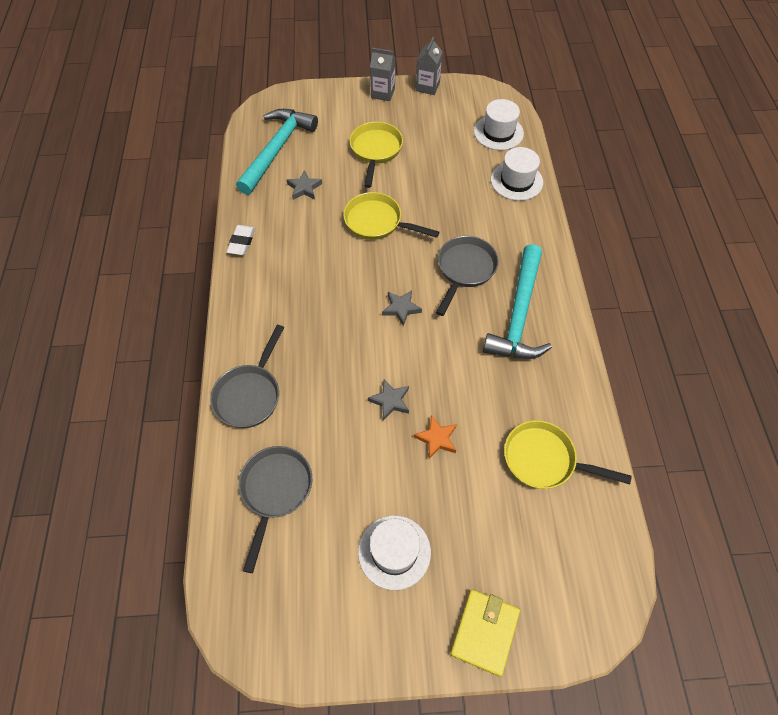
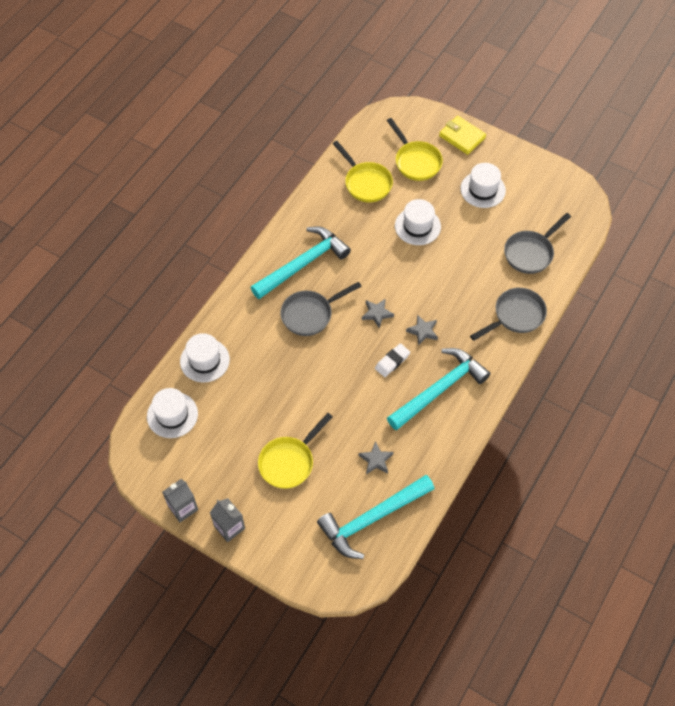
camera: 145 degrees left, 0 degrees up
white eraser [226,225,255,255] -> white eraser moved to [375,343,410,377]
yellow pan [343,192,439,240] -> yellow pan moved to [387,118,443,181]
grey star [368,379,409,421] -> grey star moved to [406,315,438,346]
orange star [414,415,457,459] -> white hat [395,199,441,245]
yellow wallet [450,590,520,677] -> yellow wallet turned 75 degrees clockwise [439,116,486,155]
none -> turquoise hammer [387,348,490,430]

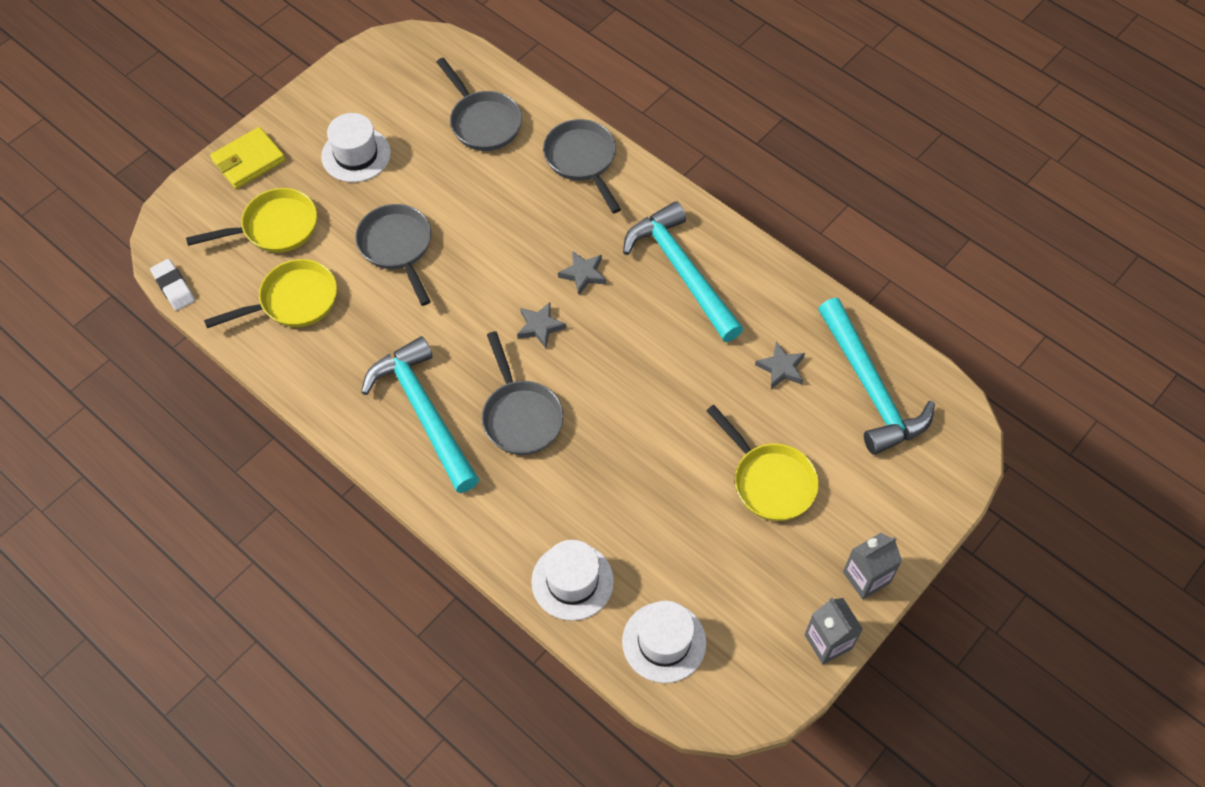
camera: 80 degrees left, 0 degrees up
white eraser [375,343,410,377] -> white eraser moved to [150,259,195,311]
white hat [395,199,441,245] -> grey pan [355,204,431,306]

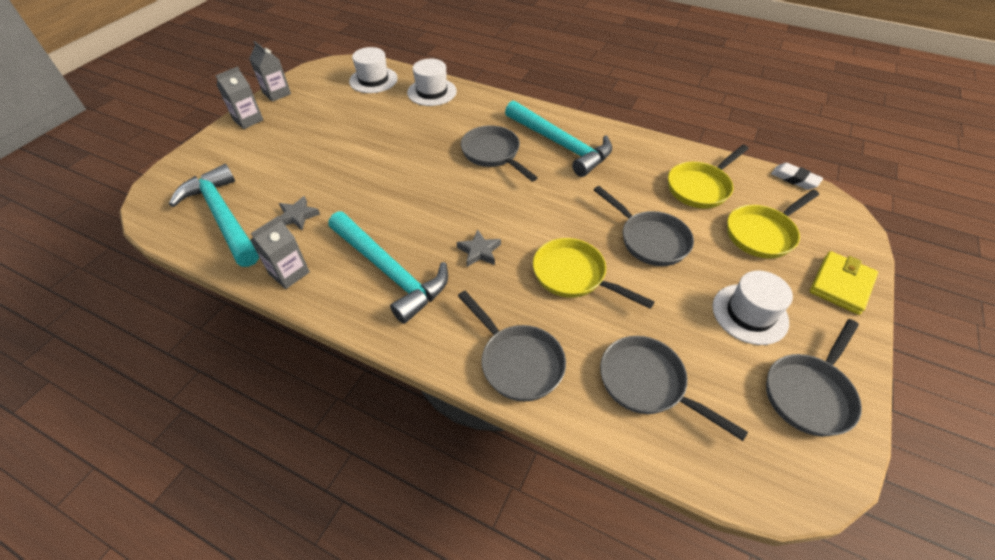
camera: 165 degrees right, 10 degrees down
grey star [517,302,566,348] -> none
yellow pan [706,405,819,521] -> yellow pan moved to [533,238,655,309]
none -> grey carton [250,216,310,289]
none -> grey pan [766,319,862,436]

